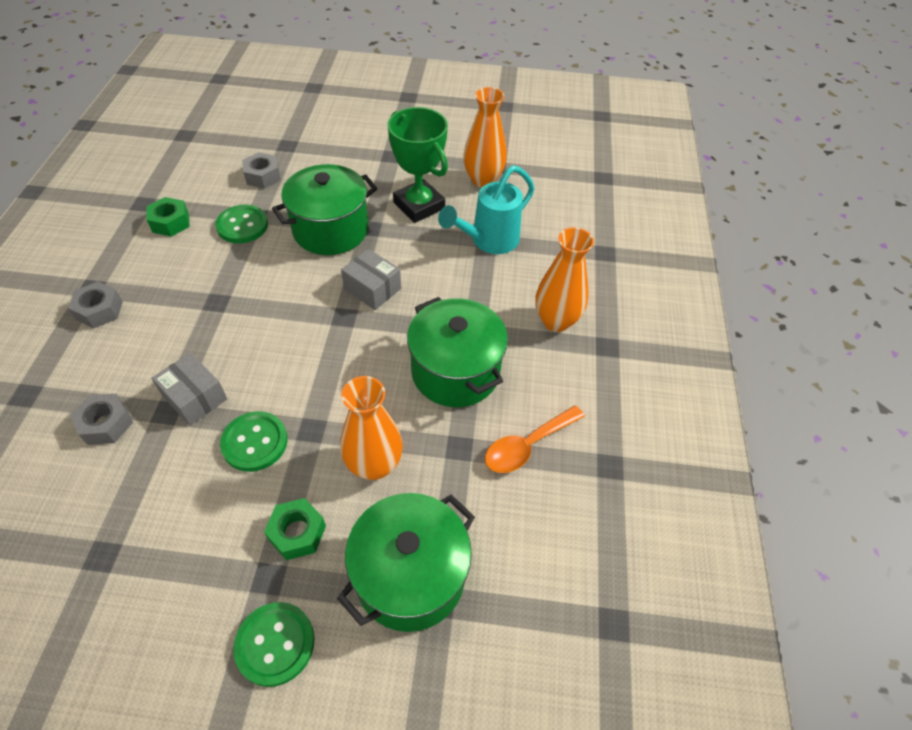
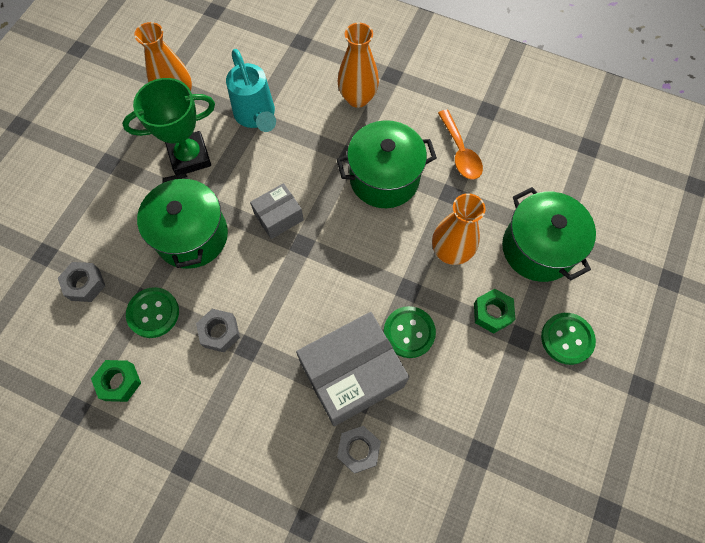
camera: 70 degrees left, 15 degrees up
grey nut [68,282,123,328] -> grey nut moved to [196,309,240,353]
grey box [151,353,227,426] -> grey box [296,312,409,426], size x1.90

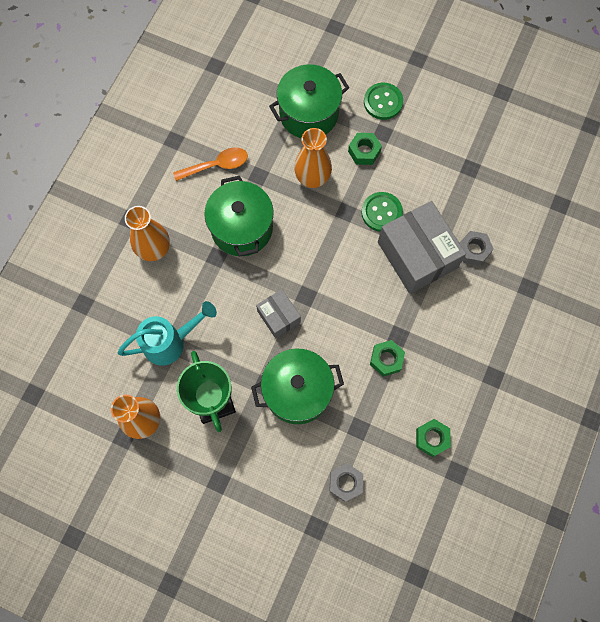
camera: 90 degrees left, 5 degrees up
green button [126,287,179,338] -> none
grey nut [196,309,240,353] -> green nut [370,340,405,377]

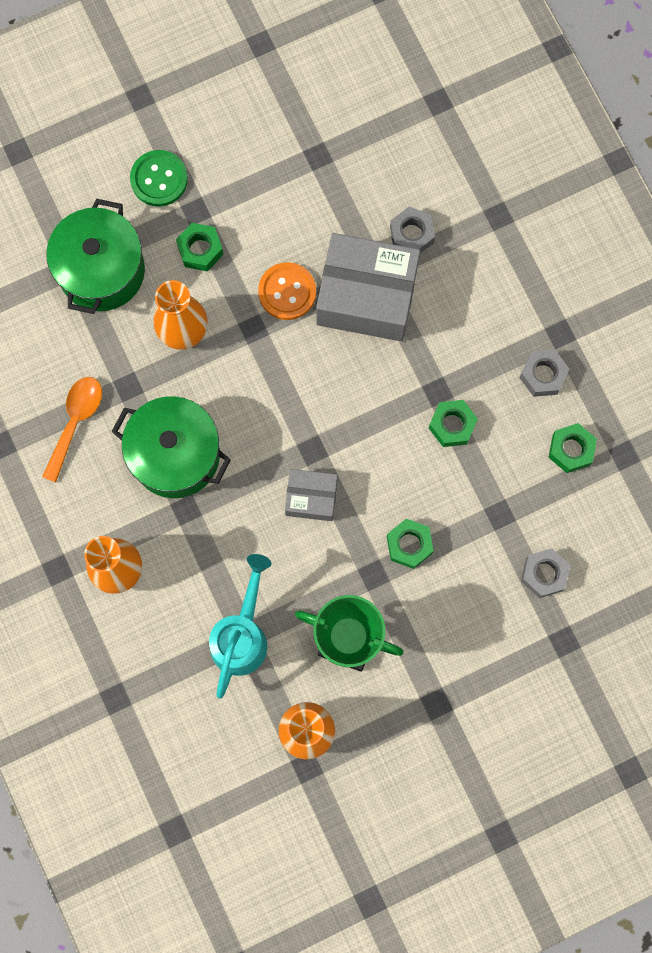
camera: 50 degrees left, 5 degrees up
green pot [251,349,344,424] -> green nut [387,518,434,569]
green button [361,192,403,232] -> orange button [258,262,316,320]
none -> grey nut [519,350,569,397]

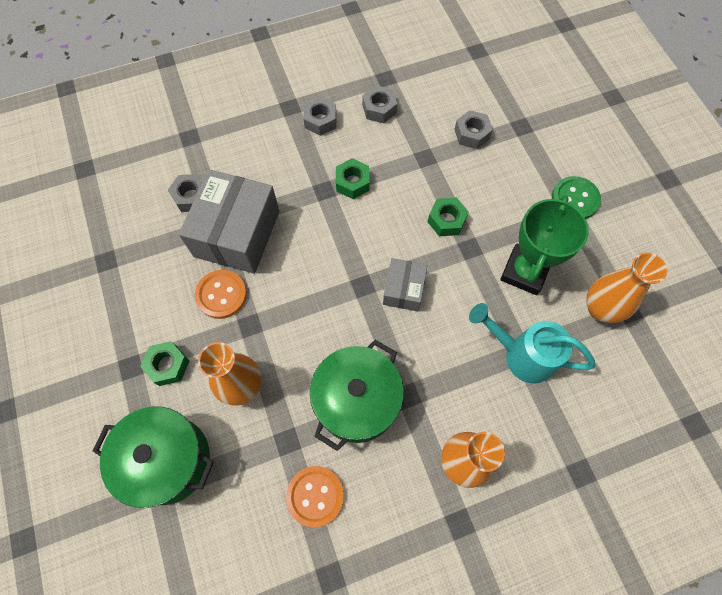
camera: 85 degrees left, 10 degrees down
orange spoon [42,377,102,482] -> orange button [286,466,344,527]
green button [130,150,188,207] -> green button moved to [552,176,601,219]
green nut [548,423,597,473] -> grey nut [362,85,397,123]

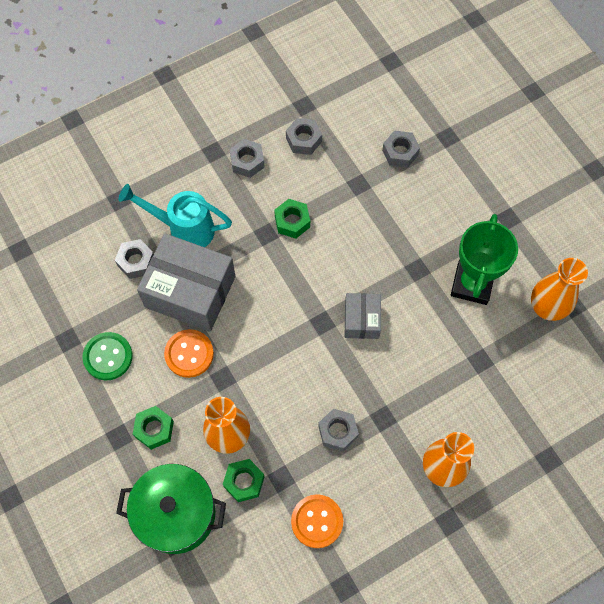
camera: 10 degrees left, 0 degrees up
grey box [179,169,280,274] -> grey box turned 75 degrees counterclockwise [137,233,236,332]
green pot [310,340,404,451] -> grey nut [318,409,359,451]
green nut [428,197,469,236] -> green nut moved to [223,459,264,502]
turquoise watering can [469,303,595,383] -> turquoise watering can moved to [119,184,232,247]
green button [552,176,601,219] -> green button moved to [82,332,133,380]

